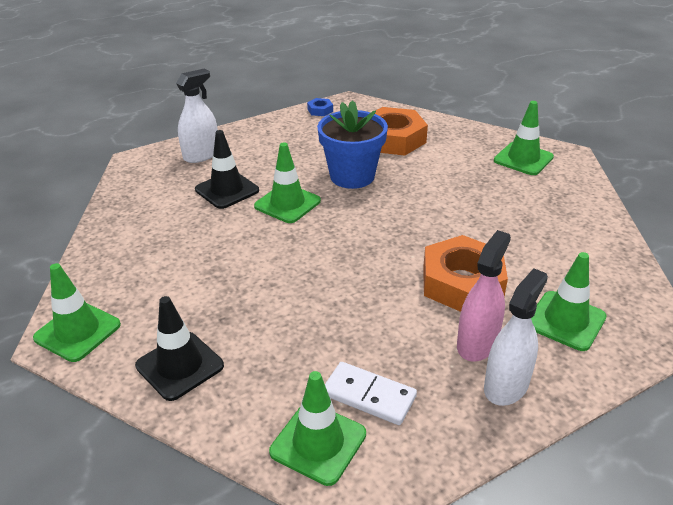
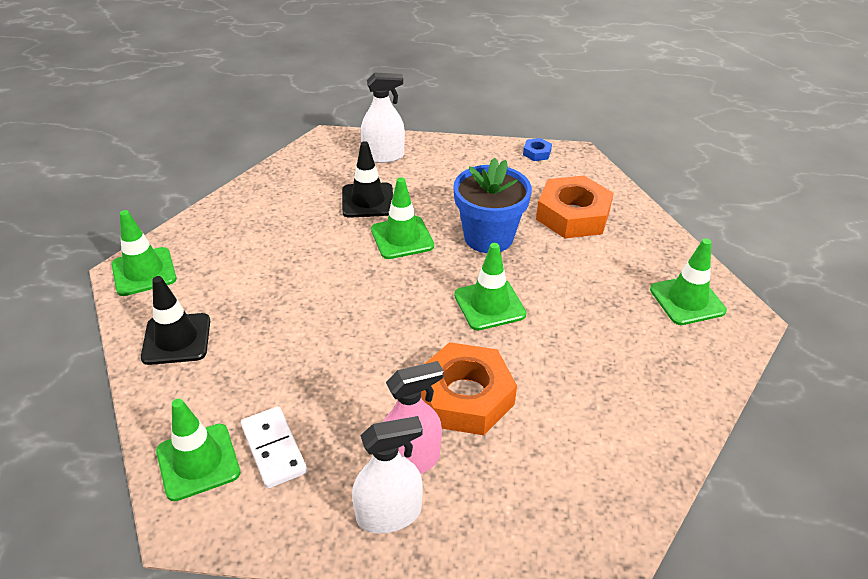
camera: 35 degrees right, 5 degrees up
green traffic cone [531,252,607,351] -> green traffic cone moved to [454,243,527,331]

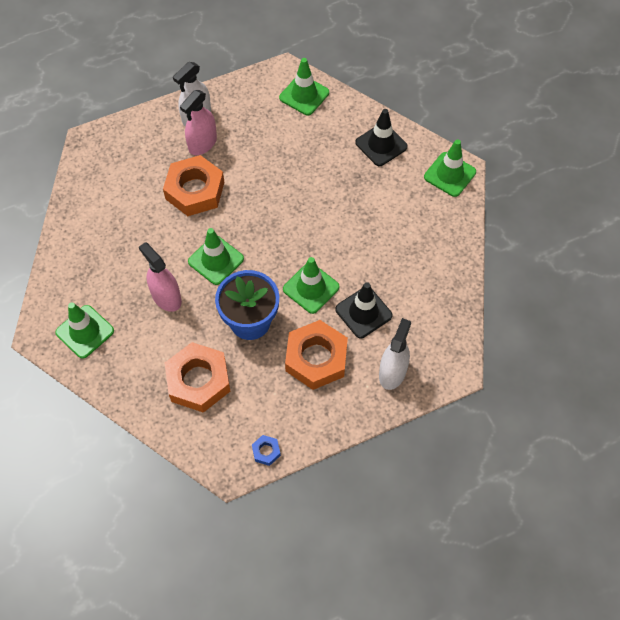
camera: 150 degrees right, 20 degrees up
white domino [241,406,308,489] -> none
white spray bottle [361,73,405,163] -> white spray bottle turned 150 degrees clockwise [379,318,411,390]
none -> pink spray bottle [139,242,182,312]
none -> orange nut [285,320,348,390]

